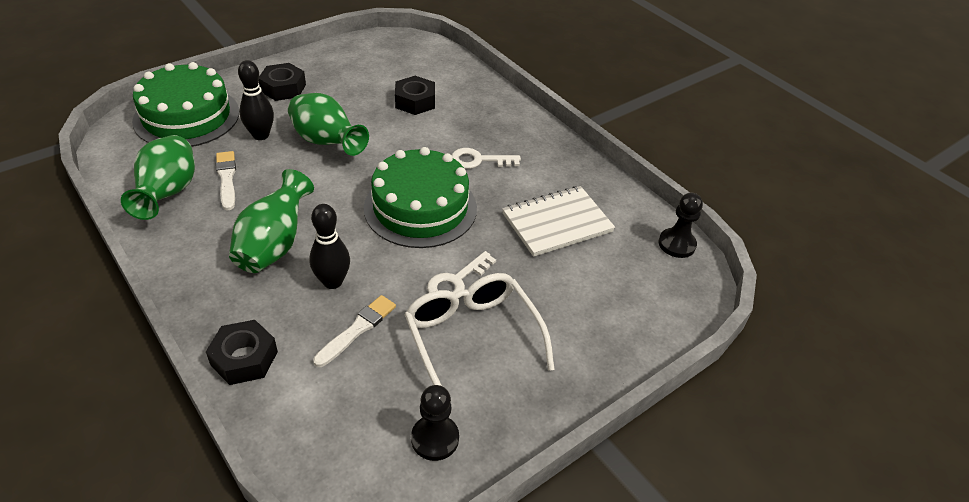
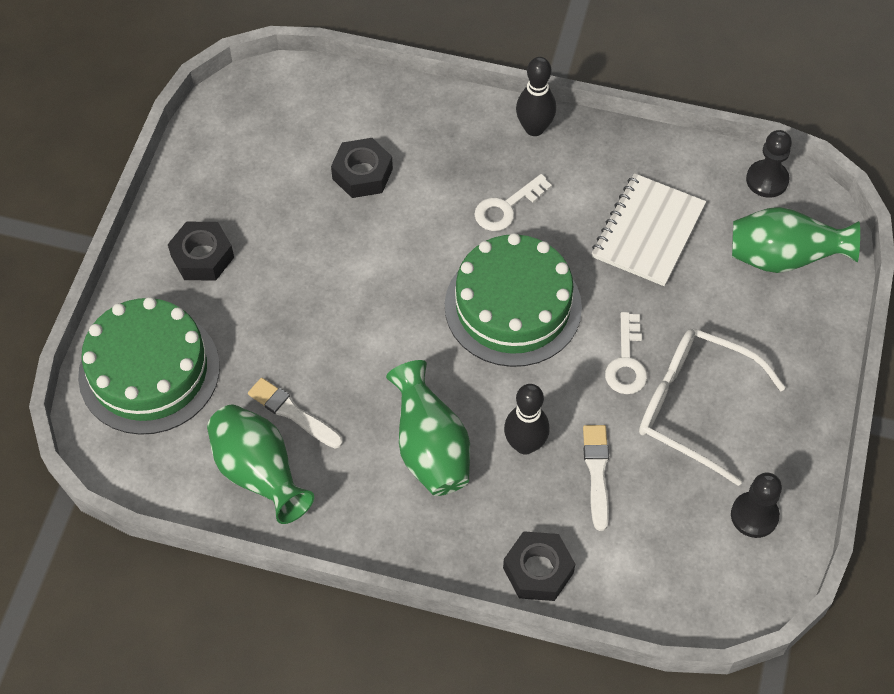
camera: 35 degrees left, 15 degrees up
black bowling pin [238,60,274,140] -> black bowling pin moved to [516,57,556,136]
green vase [288,93,369,156] -> green vase moved to [732,207,860,273]

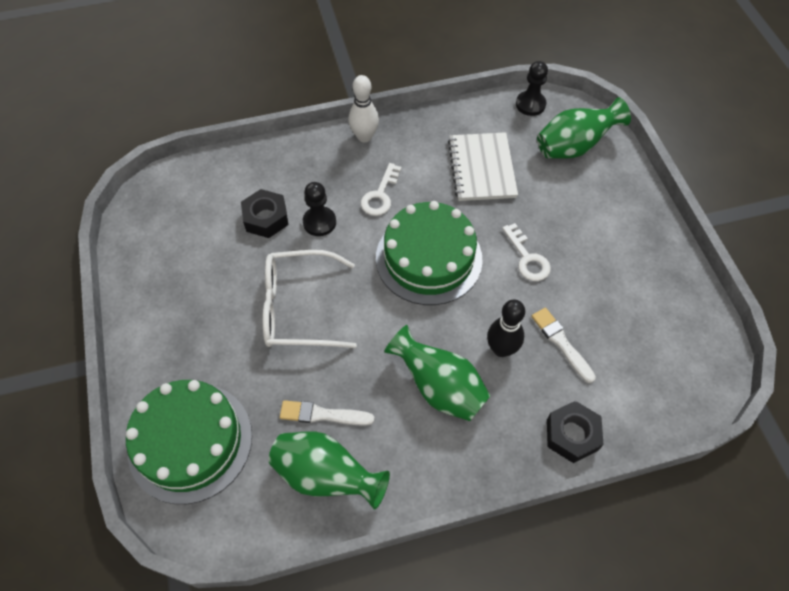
camera: 30 degrees left, 0 degrees up
black nut [168,222,234,281] -> none
black bowling pin [516,57,556,136] -> white bowling pin [349,75,379,142]
white glasses [639,328,786,486] -> white glasses moved to [262,250,357,348]
black pawn [731,472,782,538] -> black pawn moved to [303,182,336,236]

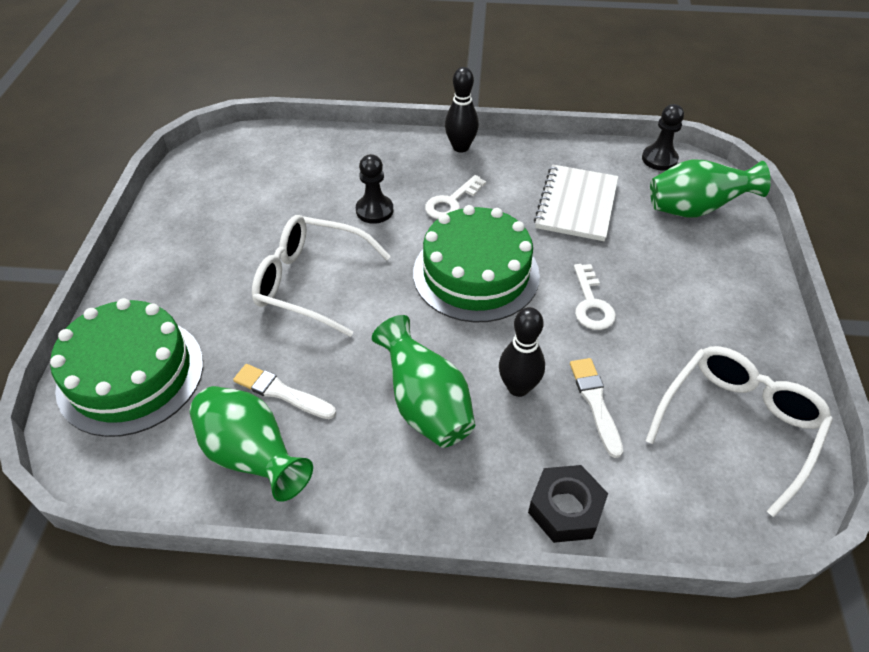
camera: 20 degrees right, 10 degrees down
black nut [241,189,289,238] -> none
white bowling pin [349,75,379,142] -> black bowling pin [445,67,479,153]
none -> white glasses [646,346,833,517]

